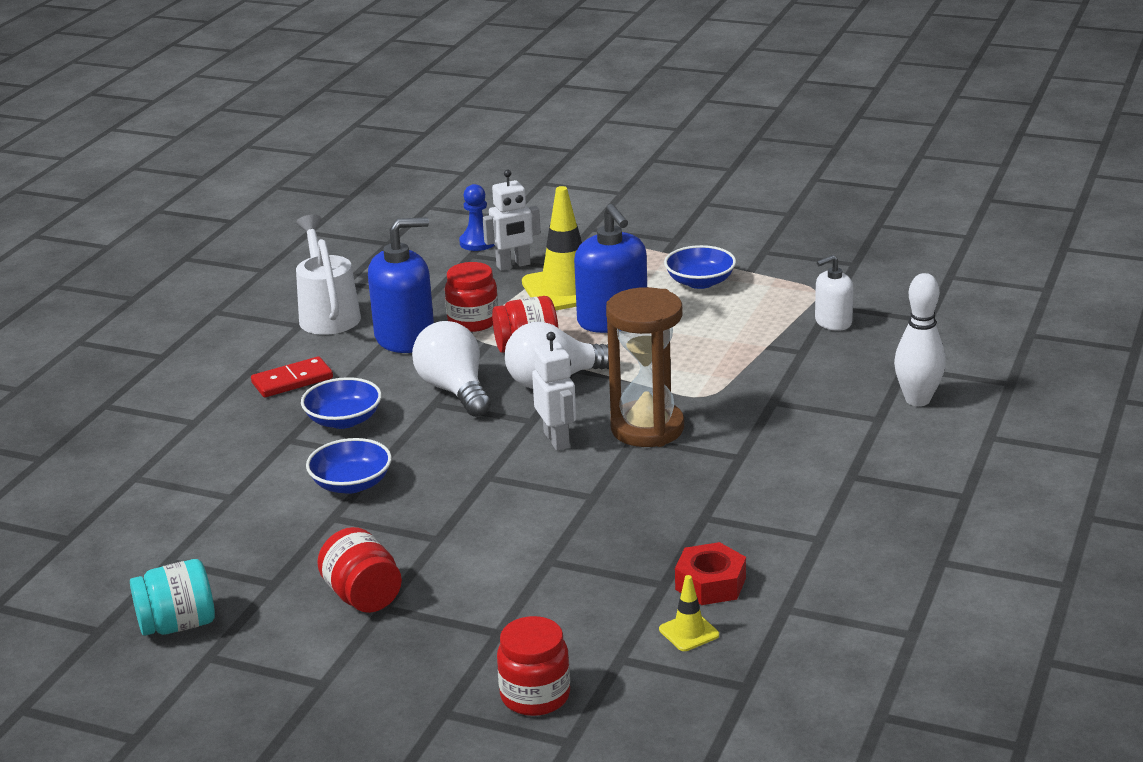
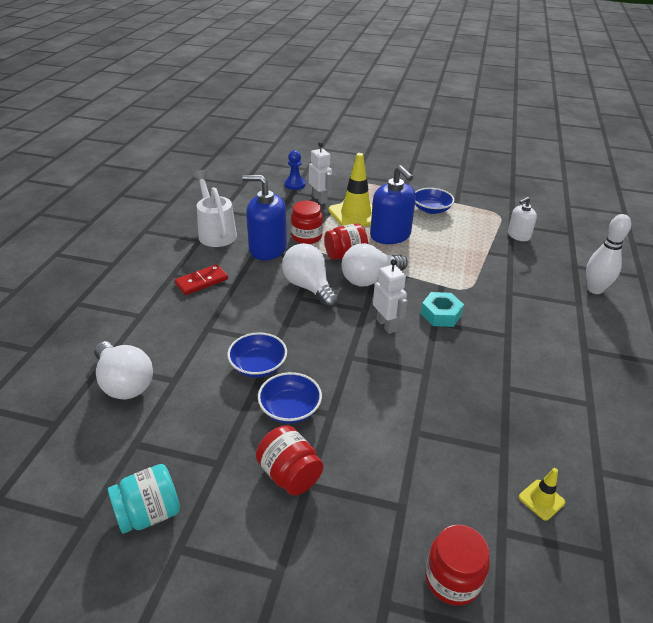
camera: 10 degrees left, 10 degrees up
blue bowl [301,377,382,429] -> blue bowl moved to [258,372,322,424]
blue soap dispenser [368,217,434,353] -> blue soap dispenser turned 135 degrees counterclockwise [242,175,287,260]
white robot [483,170,541,271] -> white robot turned 90 degrees counterclockwise [309,142,332,204]
brown hourglass [606,287,684,447] -> turquoise nut [421,292,464,327]
red nut [675,542,746,605] -> none
none -> white light bulb [94,341,153,399]

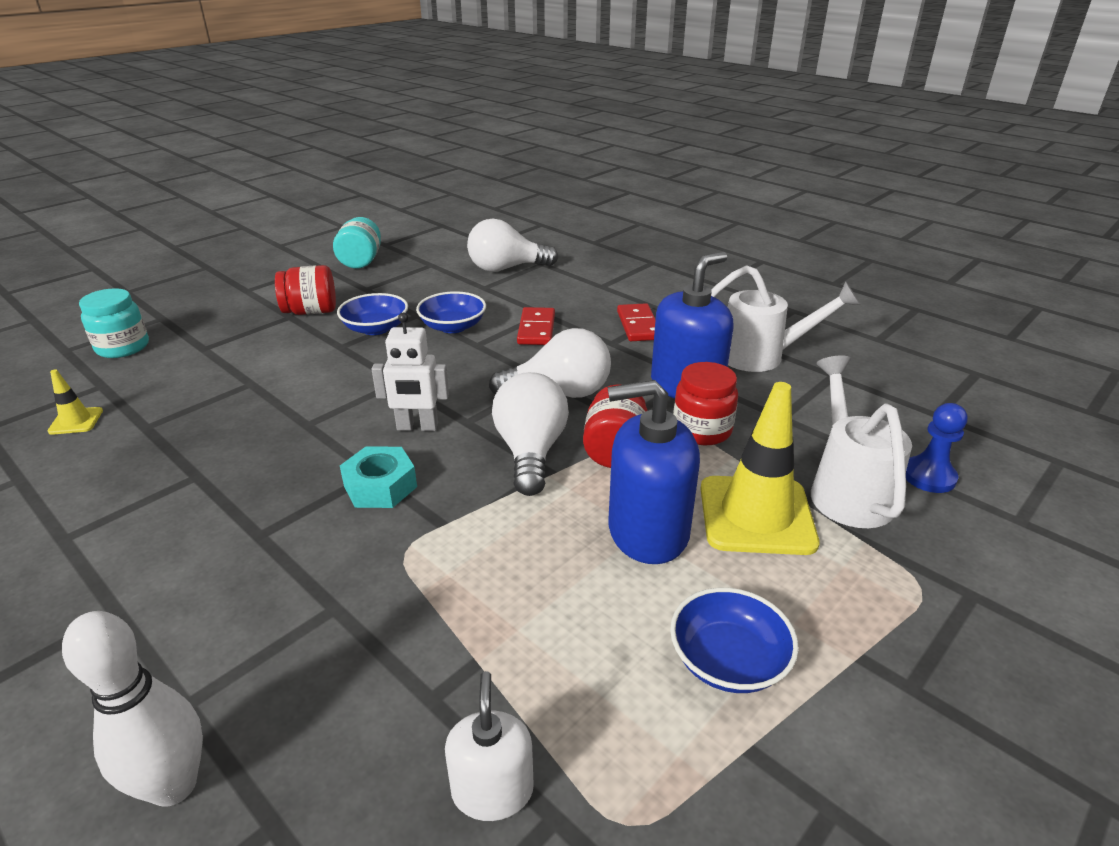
camera: 120 degrees right, 5 degrees down
white robot [309,142,332,204] -> white watering can [811,355,912,528]
red jar [425,525,490,606] -> turquoise jar [79,288,149,358]
none -> red domino [517,307,555,345]

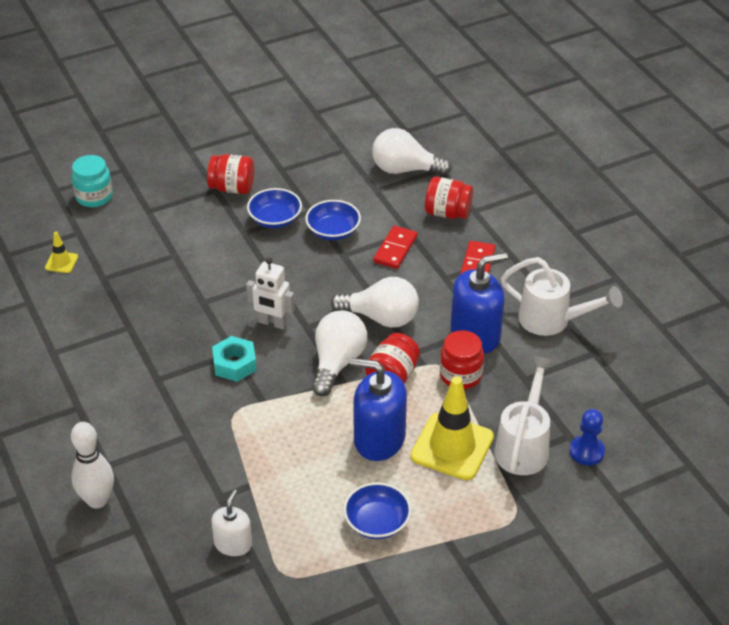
camera: 20 degrees right, 10 degrees up
turquoise jar [333,217,381,269] -> none
none -> red jar [425,177,473,219]

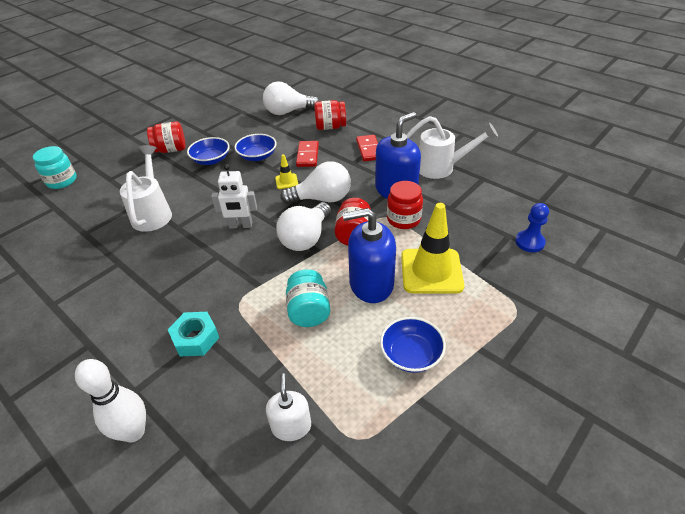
camera: 20 degrees left, 0 degrees up
yellow traffic cone [45,232,78,273] -> yellow traffic cone moved to [275,154,298,189]
turquoise nut [212,336,257,382] -> turquoise nut moved to [168,312,219,357]
white light bulb [312,310,367,396] -> white light bulb turned 150 degrees counterclockwise [276,202,331,251]
white watering can [494,355,554,475] -> white watering can moved to [120,145,172,232]
none -> turquoise jar [286,269,330,327]

